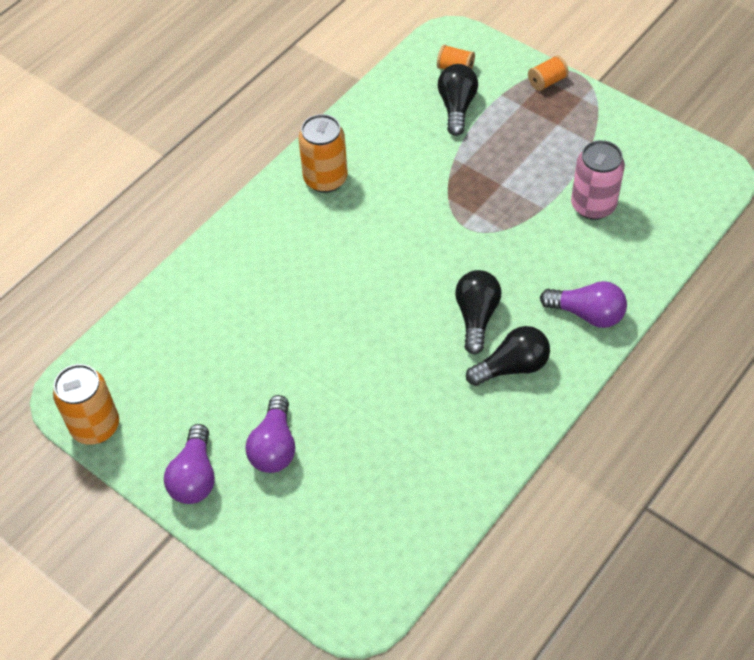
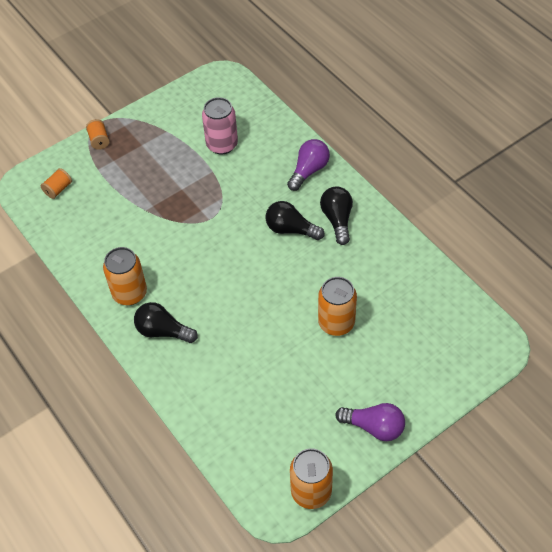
camera: 75 degrees left, 0 degrees up
purple light bulb [245,395,295,473] -> none
black light bulb [438,64,478,136] -> black light bulb moved to [134,302,198,343]
none -> orange can [318,277,357,336]

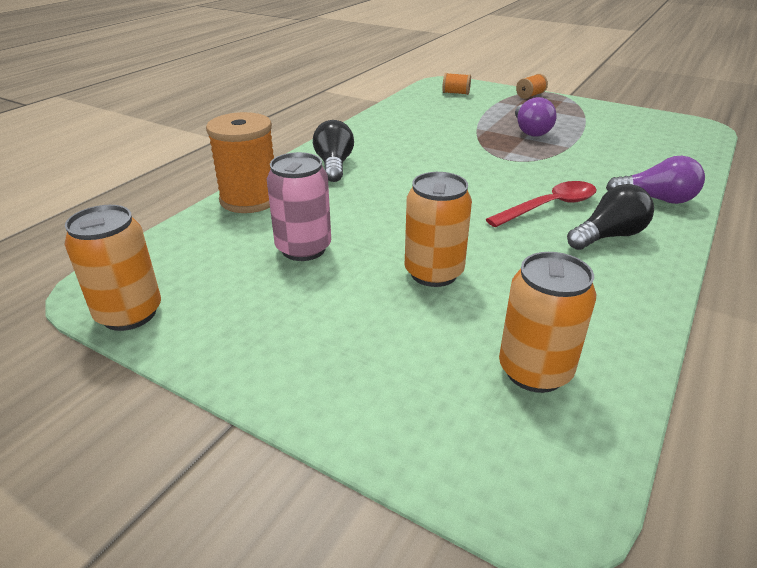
camera: 65 degrees right, 20 degrees down
orange can [103,247,147,305] -> orange can moved to [499,252,596,393]
pink can [202,97,238,154] -> pink can moved to [267,152,331,261]
black light bulb [266,201,324,240] -> red spoon [486,181,597,227]
purple light bulb [335,403,405,441] -> purple light bulb moved to [515,97,556,137]
none -> orange spool [206,112,274,213]

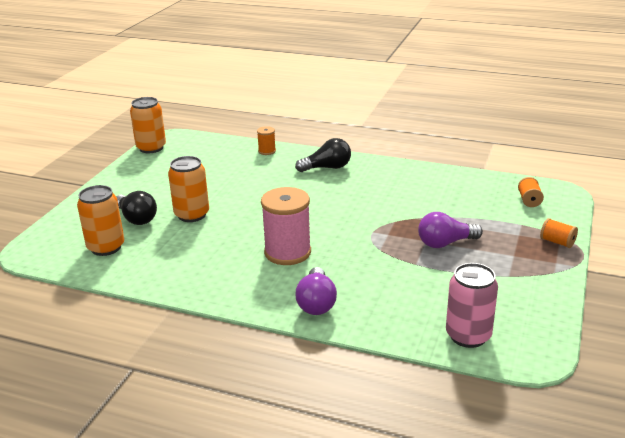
camera: 80 degrees right, 5 degrees down
orange spool [206,112,274,213] -> orange spool [257,126,276,155], size x0.48
pink can [267,152,331,261] -> pink can moved to [446,263,498,348]
red spoon [486,181,597,227] -> pink spool [261,187,311,265]
black light bulb [567,184,654,250] -> black light bulb moved to [116,191,157,225]

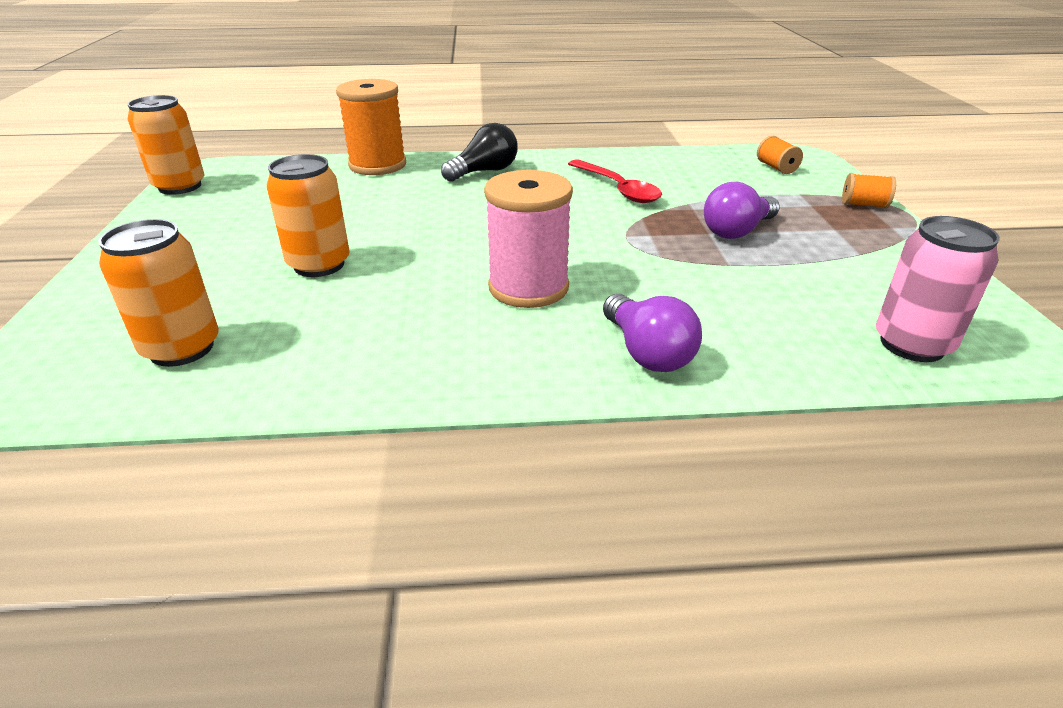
camera: 25 degrees left, 5 degrees up
black light bulb [116,191,157,225] -> none
orange spool [257,126,276,155] -> orange spool [336,79,406,175], size x2.10
none -> red spoon [568,159,662,203]

